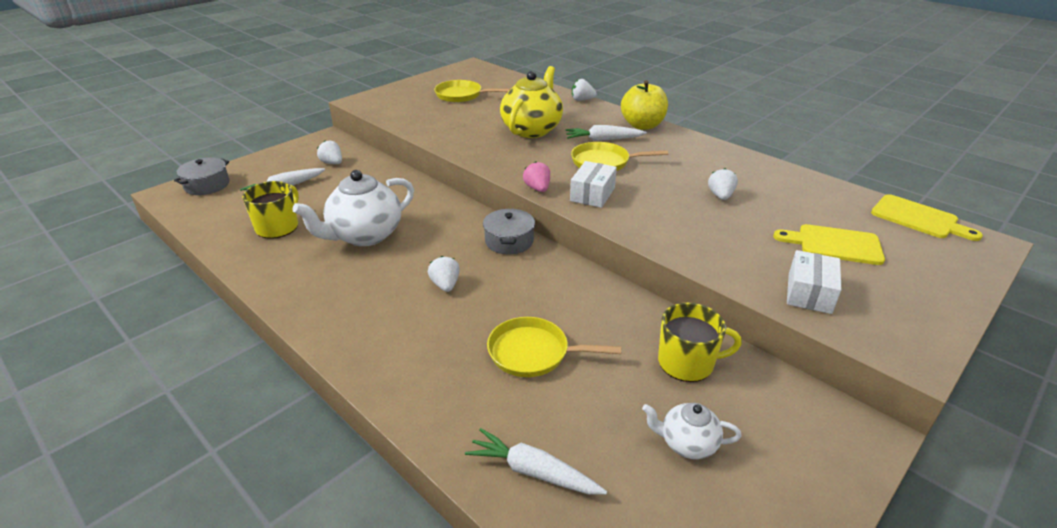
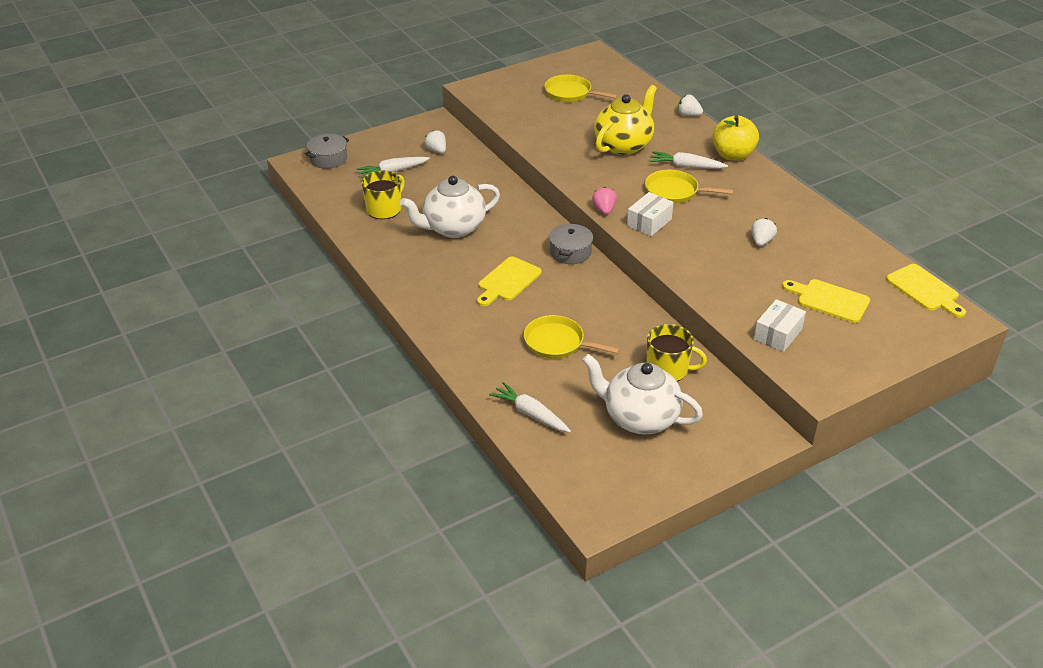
camera: 15 degrees right, 5 degrees up
white strawberry [428,256,460,292] -> yellow cutting board [477,257,542,306]
white teapot [642,403,742,459] -> white teapot [582,354,703,434], size x1.90

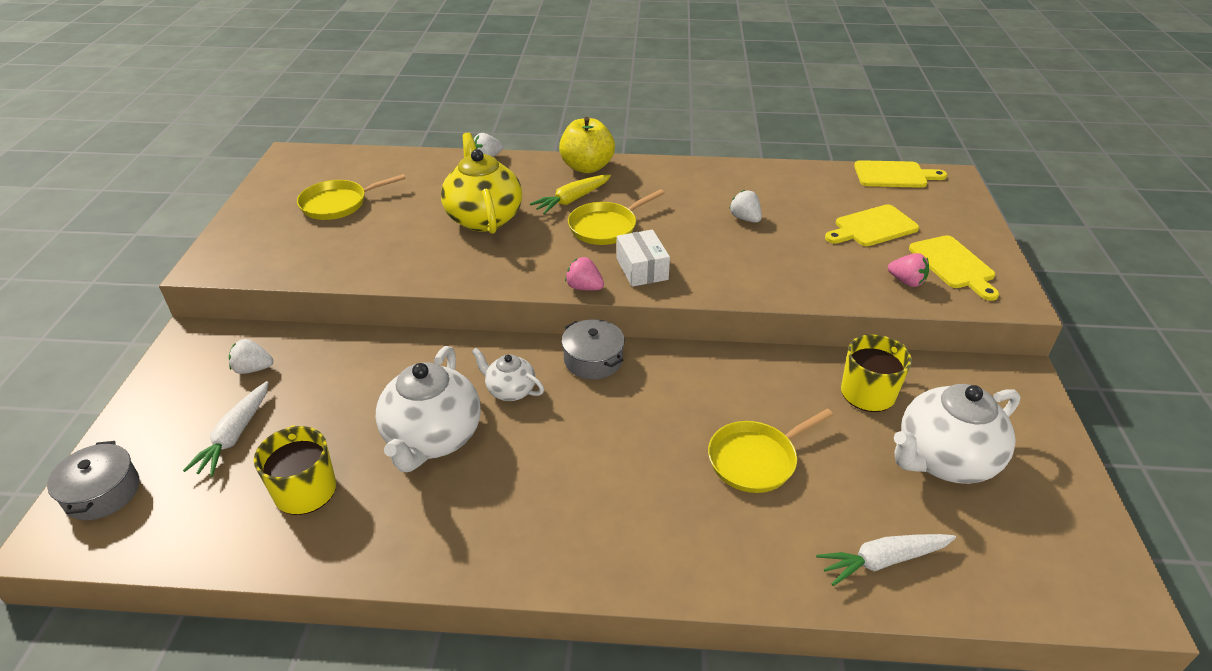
camera: 55 degrees left, 0 degrees up
yellow cutting board [477,257,542,306] -> yellow cutting board moved to [909,235,999,301]
white carrot [650,151,728,169] -> yellow carrot [530,175,611,214]
white box [754,299,806,352] -> pink strawberry [888,253,929,287]
none -> white teapot [471,348,544,401]

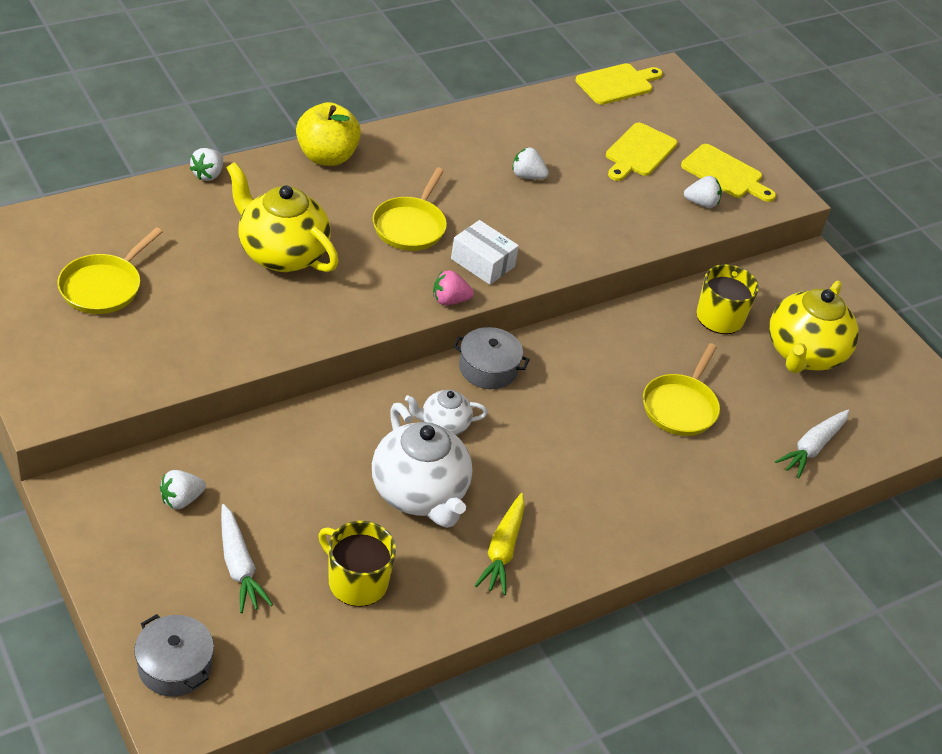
camera: 40 degrees left, 5 degrees up
yellow carrot [530,175,611,214] -> yellow carrot moved to [475,493,525,595]
pink strawberry [888,253,929,287] -> white strawberry [684,176,722,208]
white teapot [894,384,1021,484] -> yellow teapot [769,281,859,373]

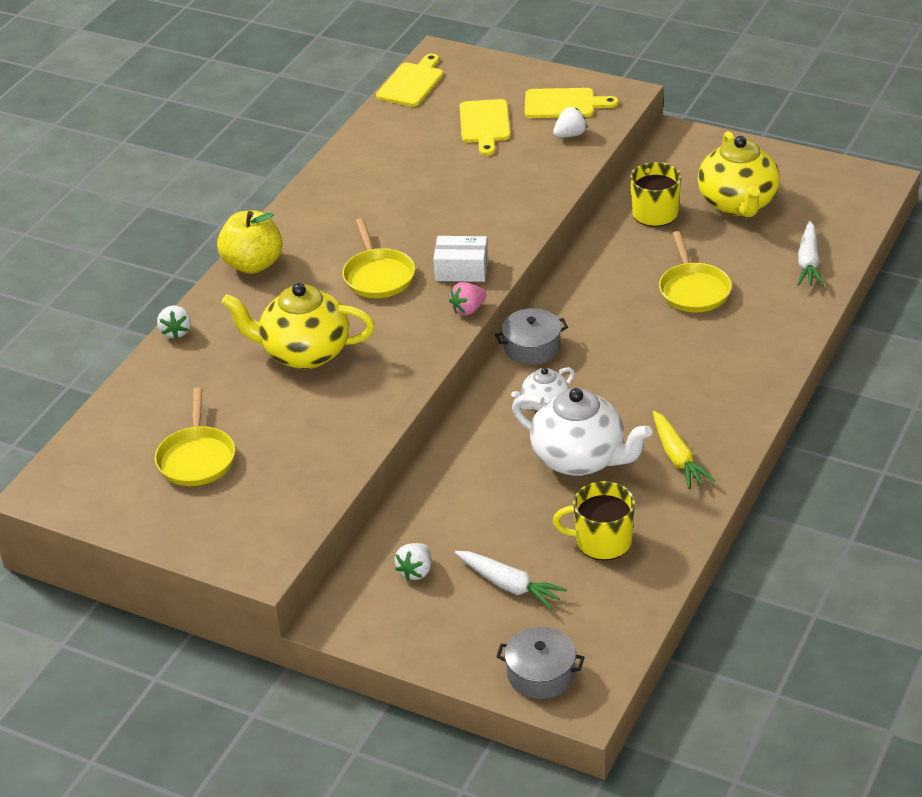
camera: 25 degrees left, 5 degrees down
white strawberry [512,147,549,179] -> none

